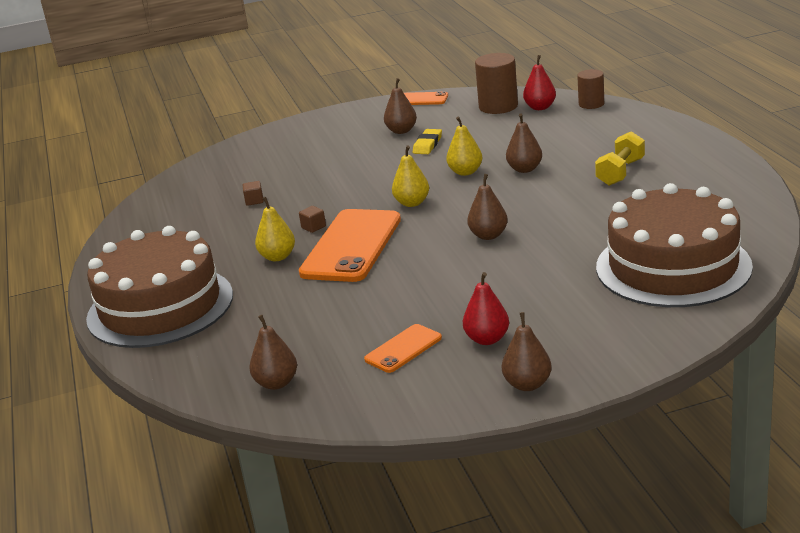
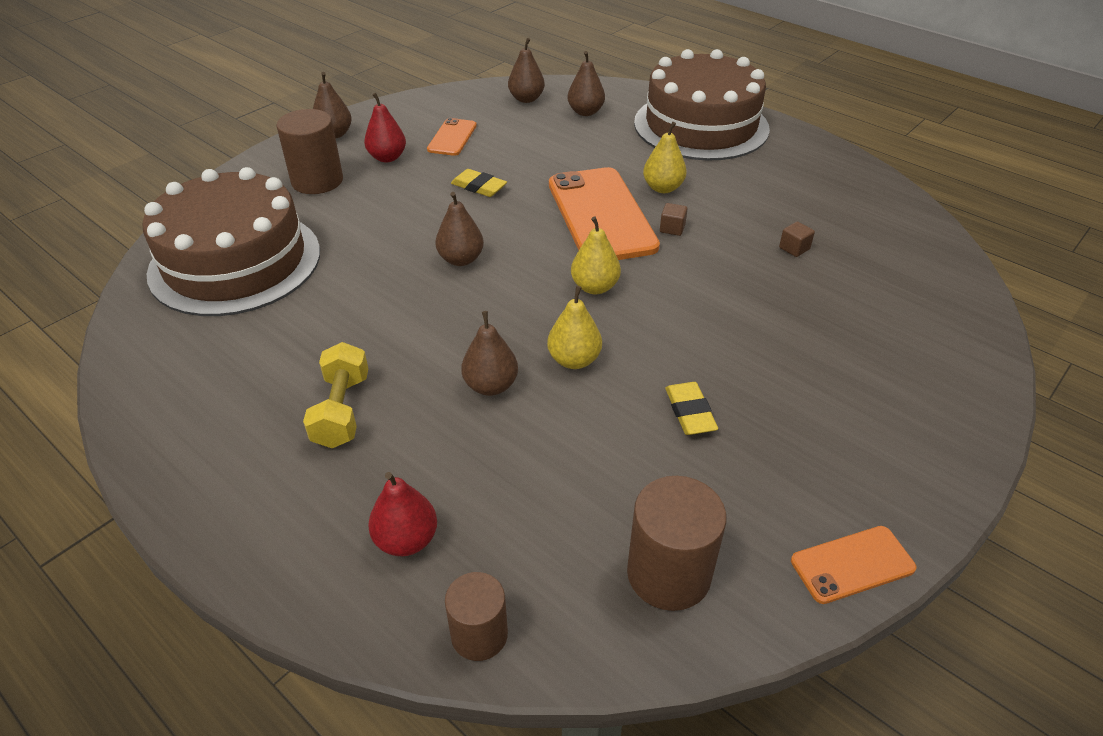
camera: 145 degrees right, 15 degrees up
brown pear [384,78,417,134] -> brown pear moved to [568,51,605,116]
red pear [523,55,556,110] -> red pear moved to [368,472,437,556]
none -> brown cylinder [276,109,343,194]
none -> yellow eraser [451,169,507,197]

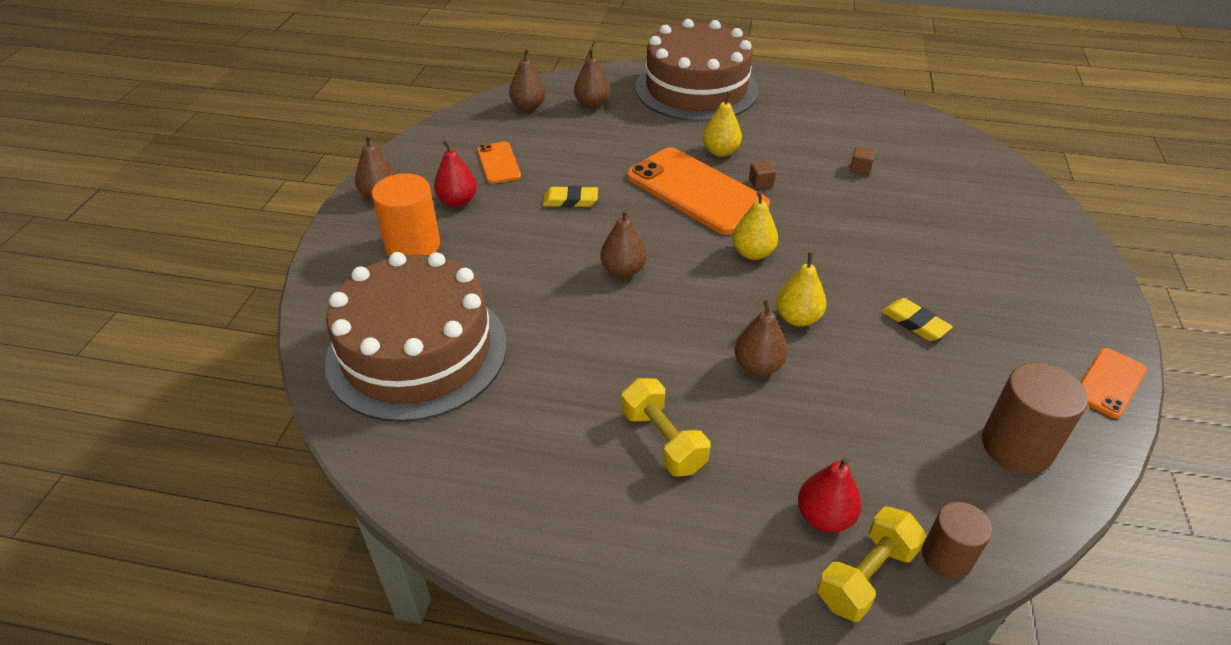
camera: 30 degrees left, 0 degrees up
brown cylinder [276,109,343,194] -> orange cylinder [372,173,440,257]
none -> yellow dumbbell [817,506,927,622]

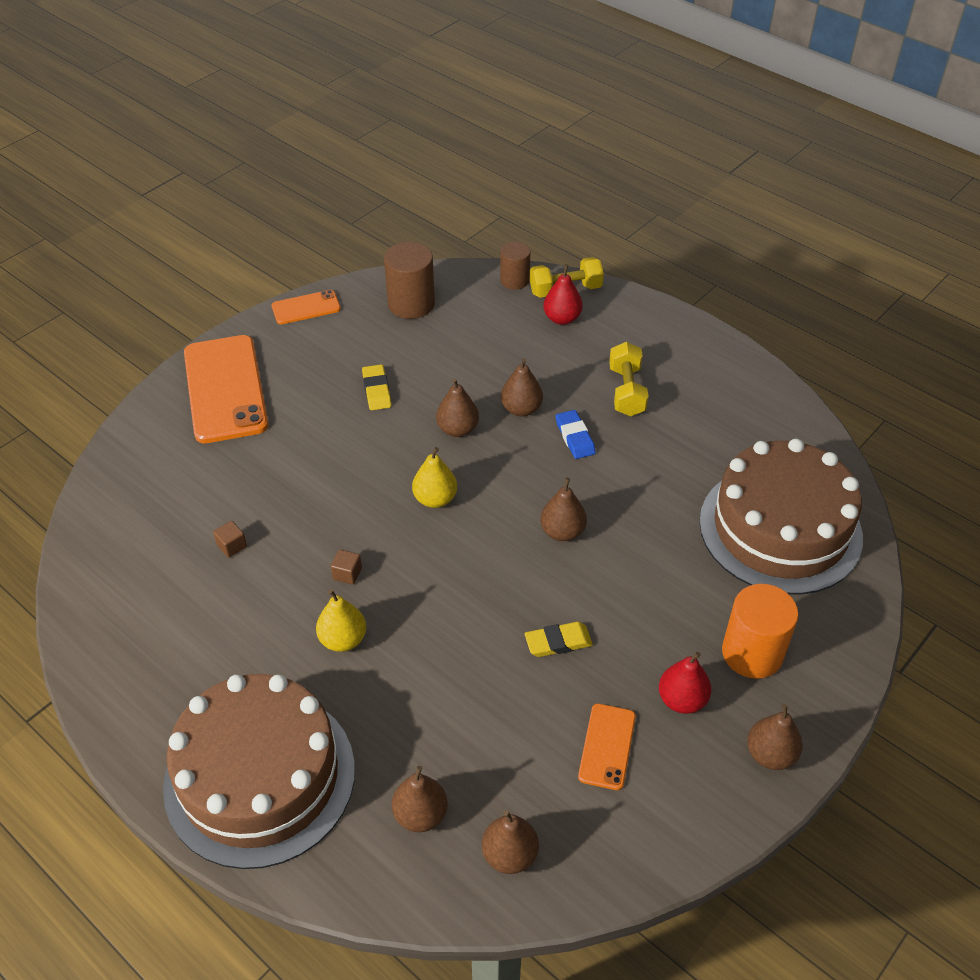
camera: 150 degrees left, 5 degrees up
yellow eraser [543,186,598,207] -> yellow eraser turned 45 degrees counterclockwise [525,622,593,657]
orange phone [627,147,770,235] -> orange phone moved to [184,335,269,443]
yellow pear [776,252,827,327] -> brown pear [436,378,479,437]
none -> blue eraser [556,410,596,459]

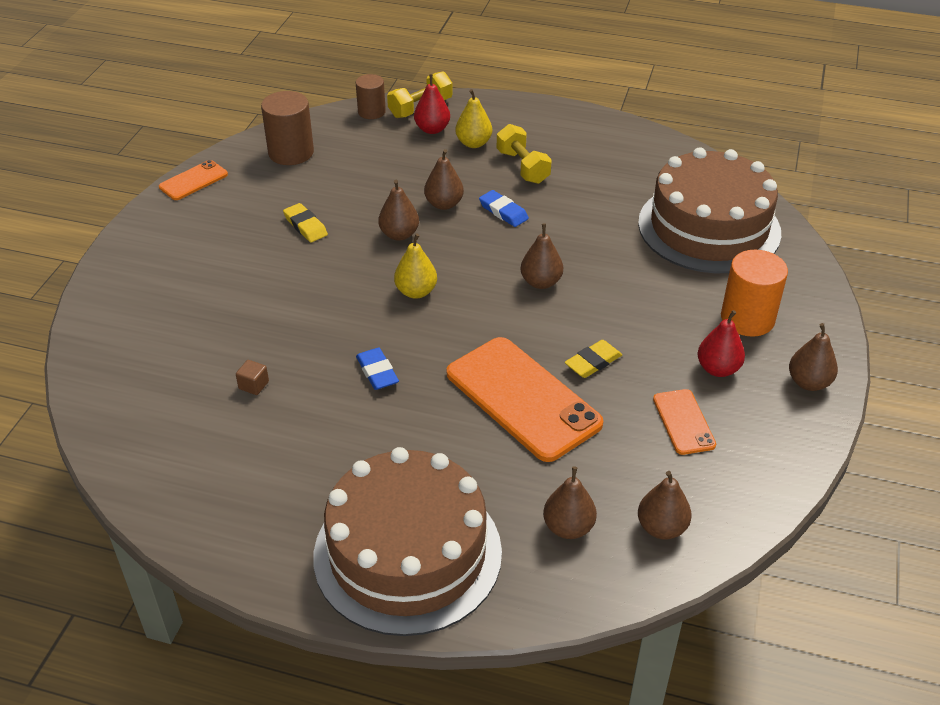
camera: 25 degrees left, 5 degrees down
orange phone [184,335,269,443] -> orange phone moved to [447,337,603,462]
yellow pear [316,589,366,652] -> yellow pear moved to [455,89,492,148]
brown cube [331,549,362,585] -> blue eraser [356,348,399,390]

